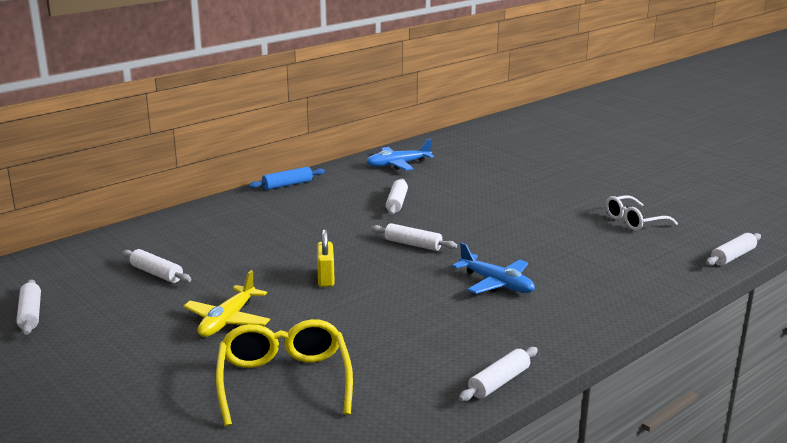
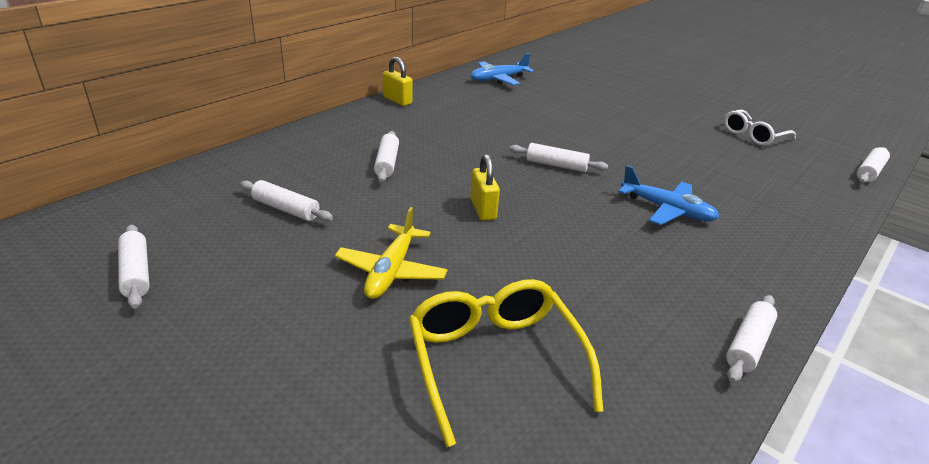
camera: 10 degrees left, 10 degrees up
blue rolling pin [249,167,325,190] -> yellow padlock [383,57,413,106]
white rolling pin [386,179,408,215] -> white rolling pin moved to [374,131,399,182]

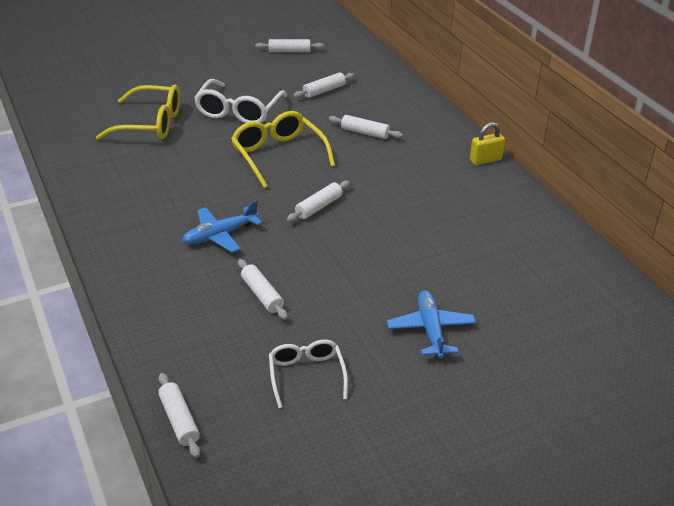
camera: 115 degrees right, 5 degrees up
yellow plane [335,207,448,299] -> white glasses [194,79,287,123]
yellow padlock [470,154,500,221] -> yellow glasses [231,111,335,188]
blue plane [471,53,534,85] -> blue plane moved to [387,290,476,358]
white rolling pin [726,295,777,383] -> white rolling pin moved to [238,259,288,320]

